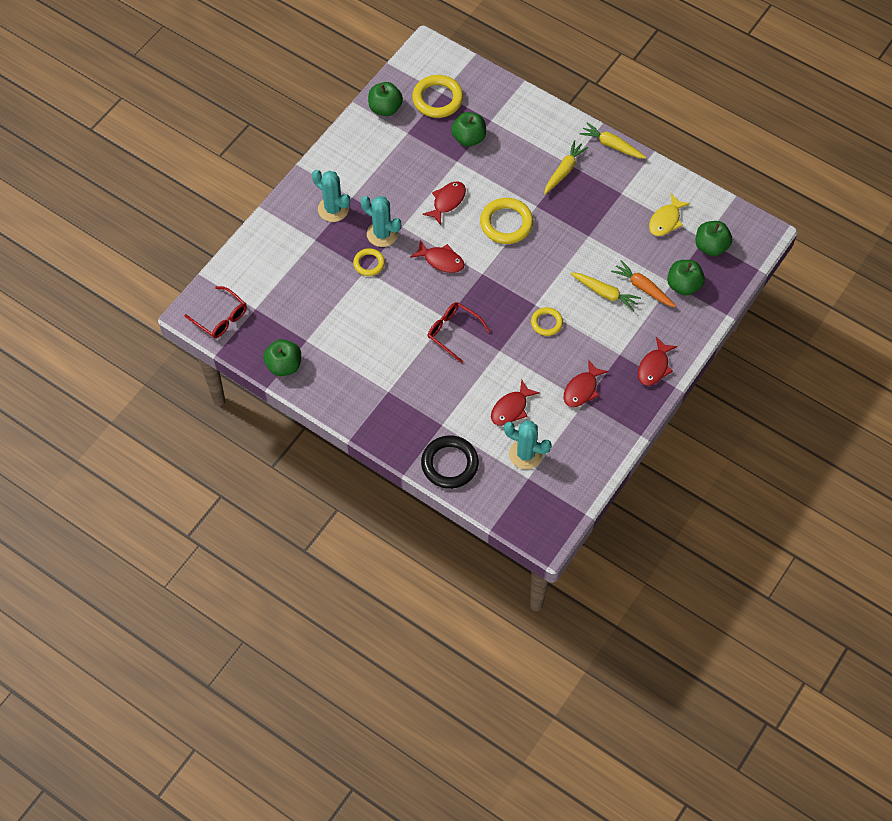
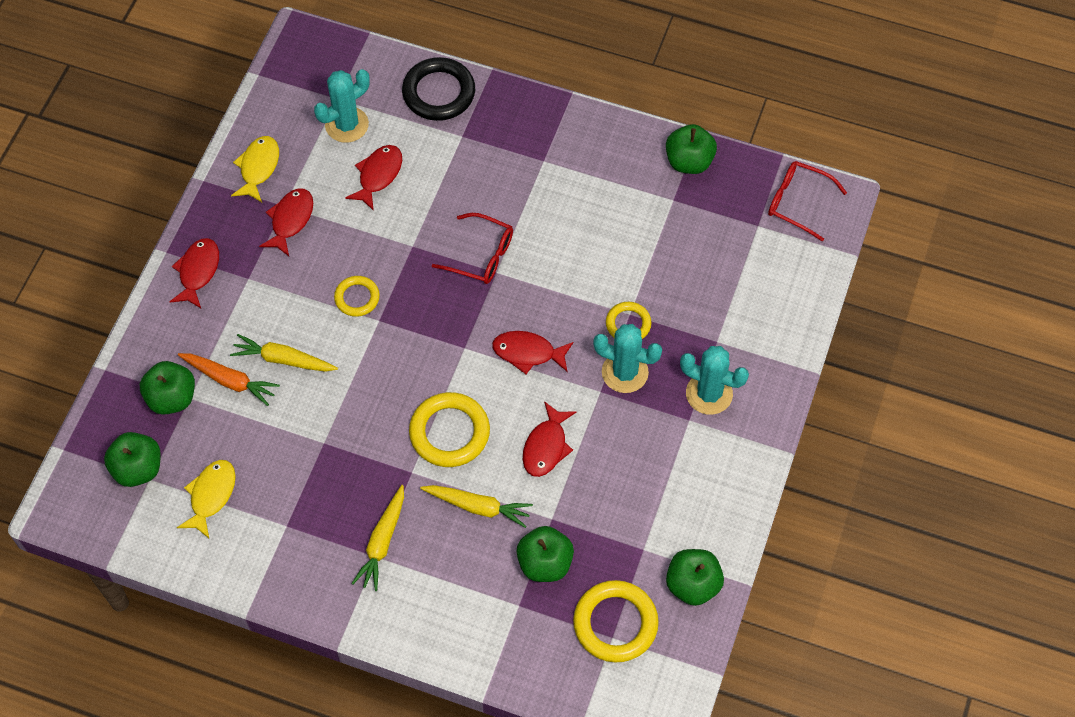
camera: 165 degrees right, 0 degrees up
turquoise cactus [504,421,552,469] -> turquoise cactus turned 45 degrees counterclockwise [314,69,369,143]
yellow carrot [580,123,647,159] -> yellow carrot moved to [420,485,533,528]
none -> yellow fish [231,136,279,202]

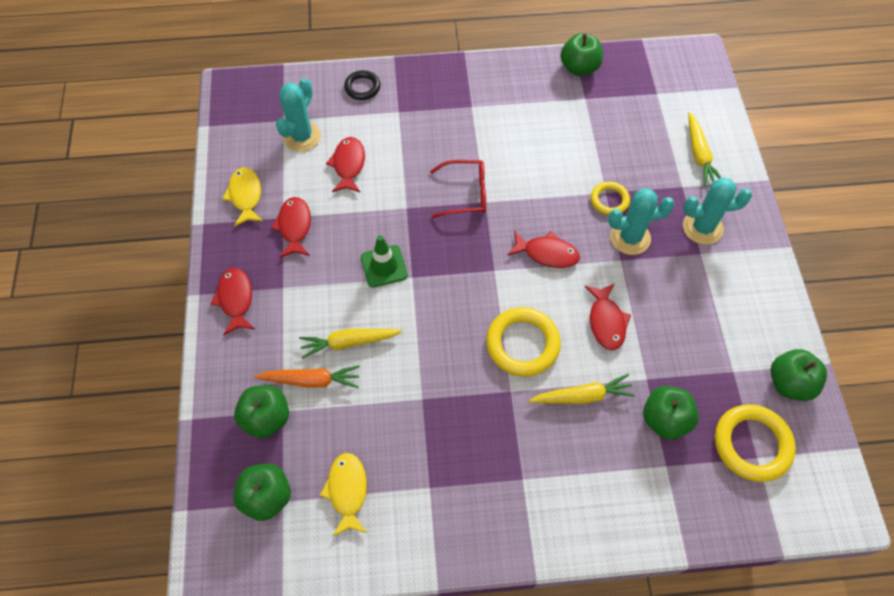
camera: 25 degrees left, 0 degrees up
yellow ring [334,276,380,317] -> green traffic cone [361,235,408,288]
yellow carrot [352,485,404,591] -> yellow carrot moved to [688,112,721,186]
black ring [402,57,475,121] -> black ring [344,70,381,100], size x0.58
red fish [492,331,573,374] -> red fish turned 150 degrees counterclockwise [507,231,580,268]
red glasses [768,161,847,241] -> none

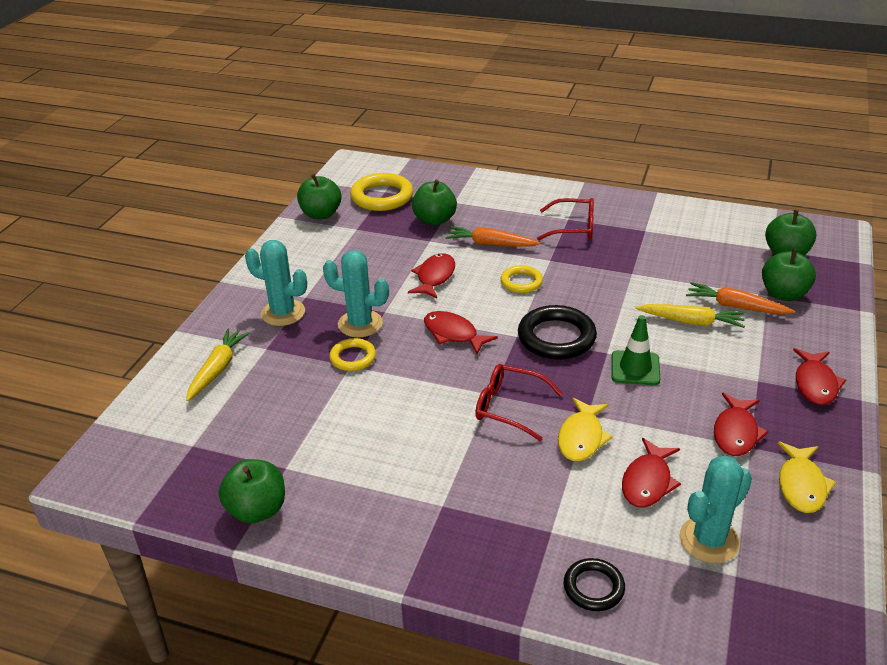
camera: 155 degrees left, 25 degrees down
yellow fish [320,453,367,537] -> yellow fish moved to [558,398,613,461]
yellow ring [486,307,561,377] -> yellow ring [501,265,543,293], size x0.58
yellow carrot [529,374,635,404] -> orange carrot [446,226,540,247]
none -> black ring [518,305,597,360]
none -> red glasses [537,198,594,241]

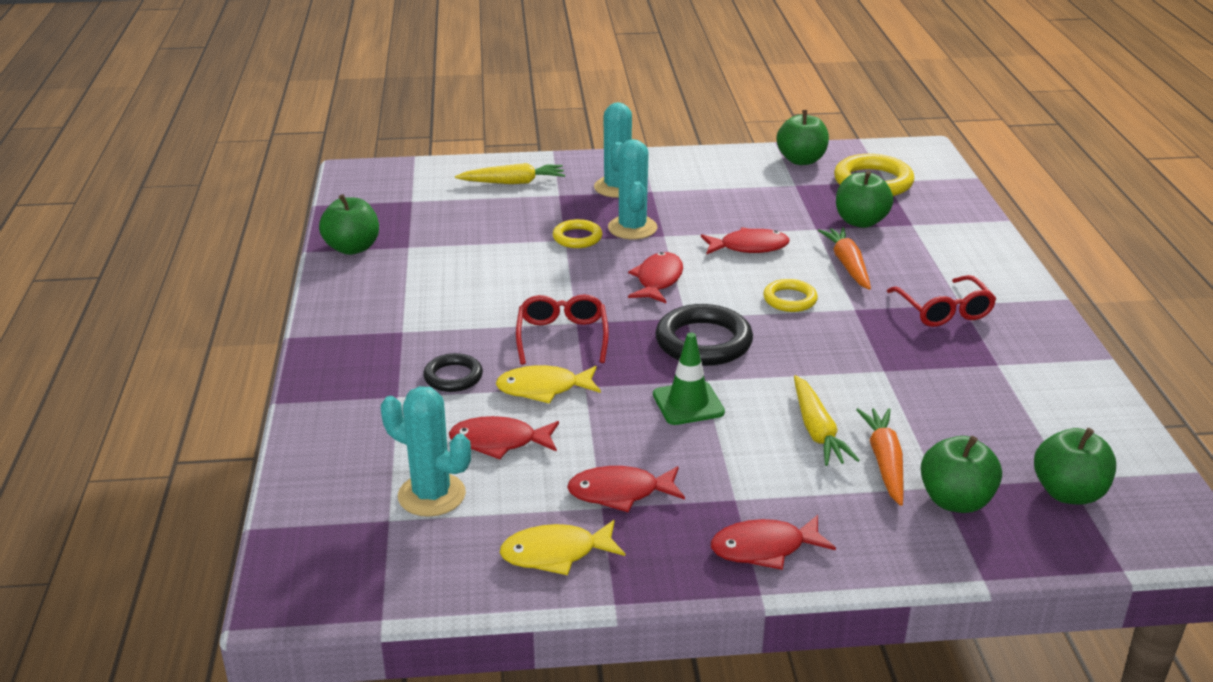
camera: 65 degrees right, 5 degrees down
black ring [564,558,625,611] -> black ring moved to [423,353,483,392]

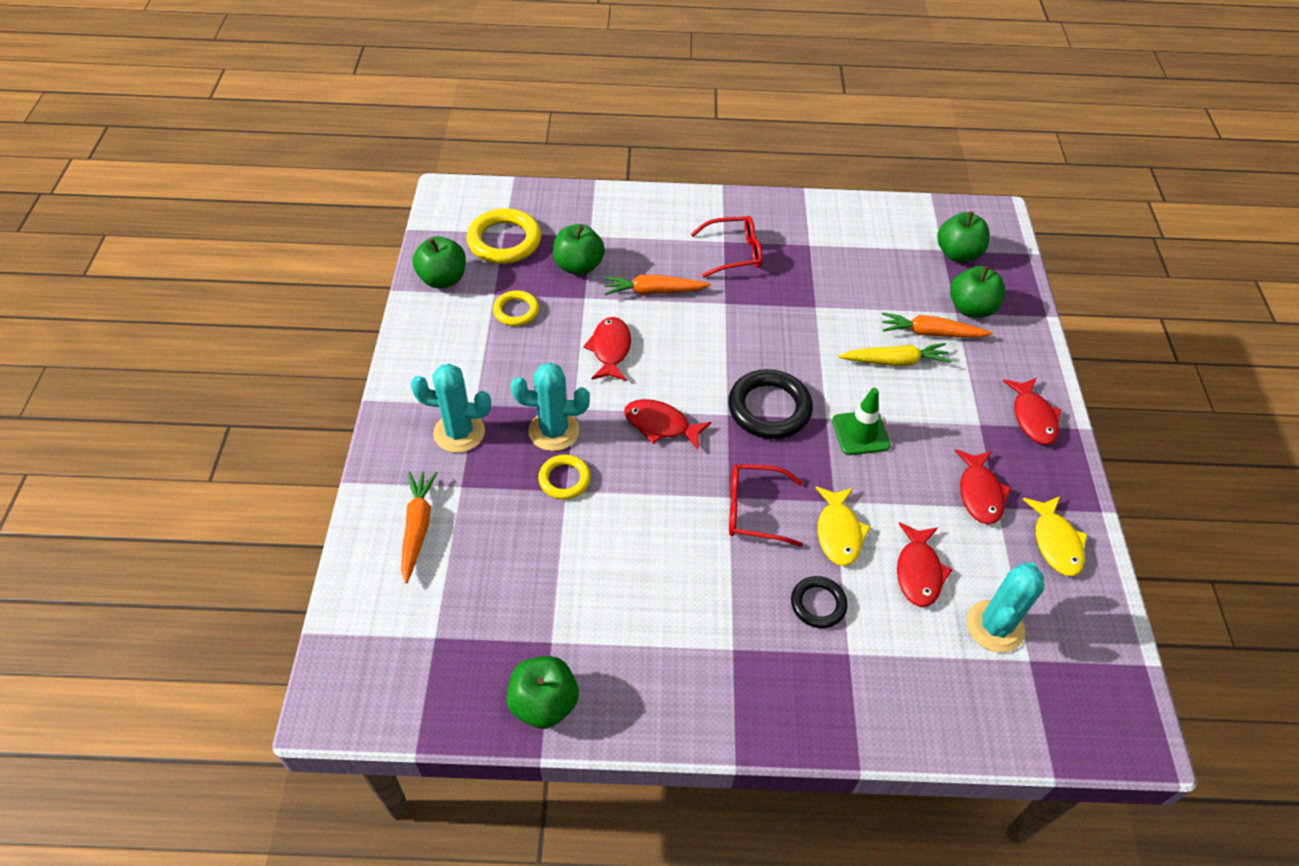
camera: 85 degrees left, 20 degrees up
yellow carrot [455,163,565,184] -> orange carrot [401,472,437,583]
yellow ring [763,279,818,312] -> yellow ring moved to [493,290,539,326]

